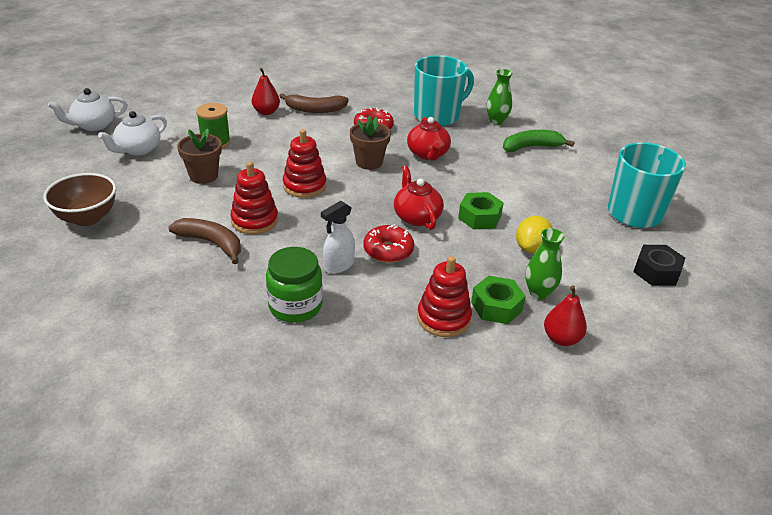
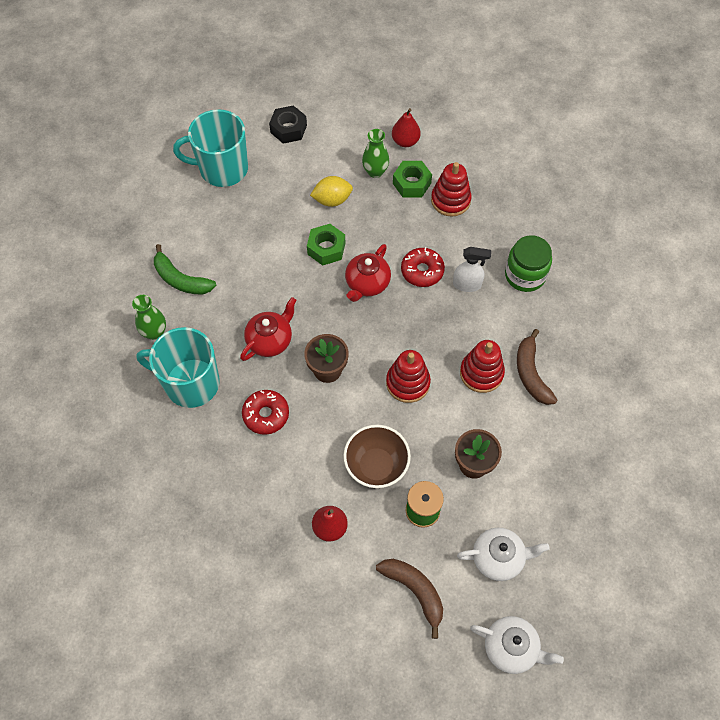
camera: 130 degrees left, 25 degrees up
brown bowl [43,173,116,226] -> brown bowl moved to [343,425,411,488]
brown banana [280,94,349,113] -> brown banana moved to [376,559,443,639]

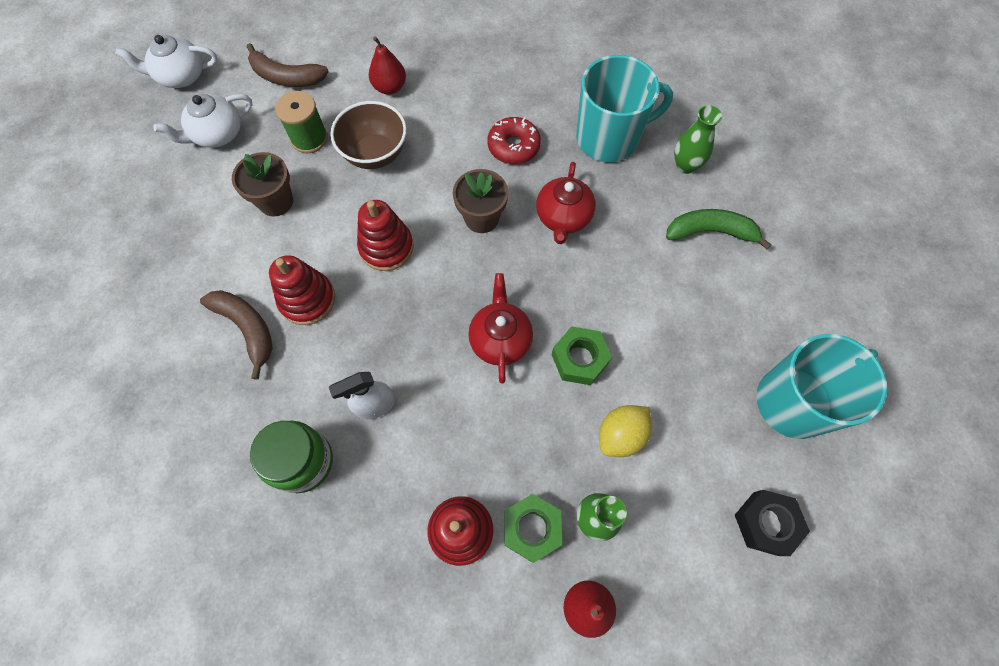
camera: 150 degrees right, 5 degrees up
red donut [401,247,445,287] -> none

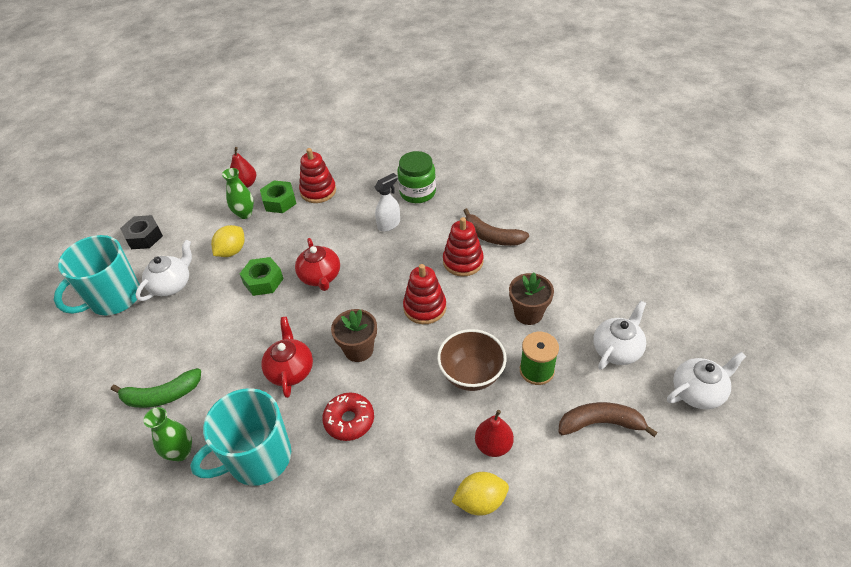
camera: 165 degrees right, 20 degrees down
none -> white teapot [136,240,192,301]
none -> yellow lemon [451,472,509,516]

